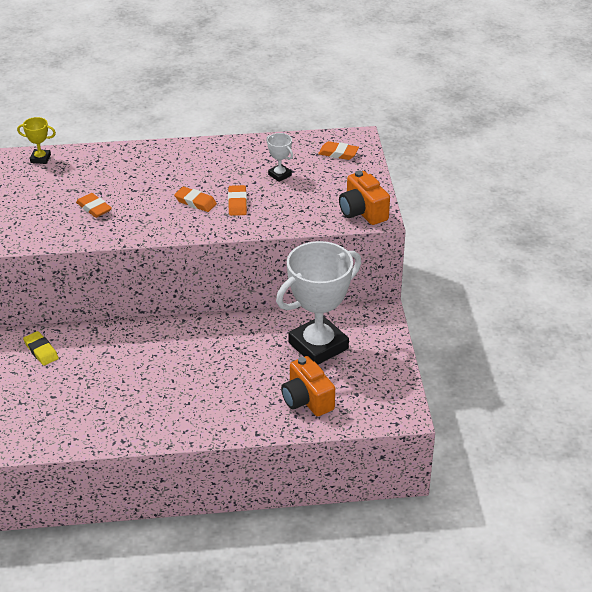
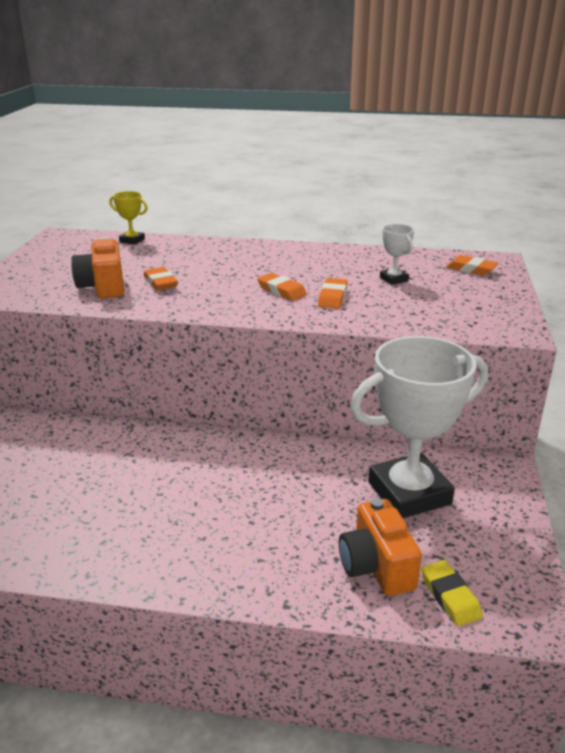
camera: 15 degrees right, 10 degrees down
yellow eraser [23,331,59,366] -> yellow eraser moved to [421,560,483,626]
orange camera [339,170,390,225] -> orange camera moved to [71,237,124,298]

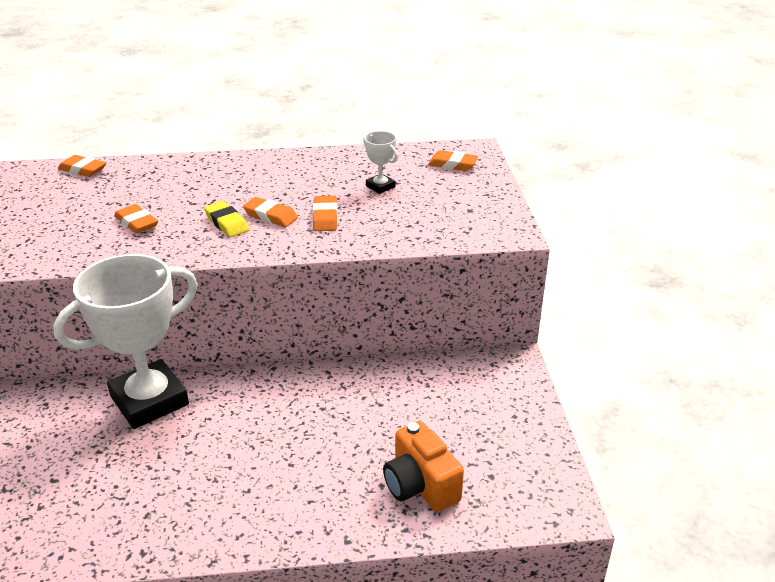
camera: 15 degrees left, 5 degrees up
orange camera [71,237,124,298] -> none
yellow trophy [109,191,148,245] -> orange eraser [58,155,106,177]
white trophy [350,336,488,518] -> white trophy moved to [53,254,198,429]
yellow eraser [421,560,483,626] -> yellow eraser moved to [204,201,249,237]

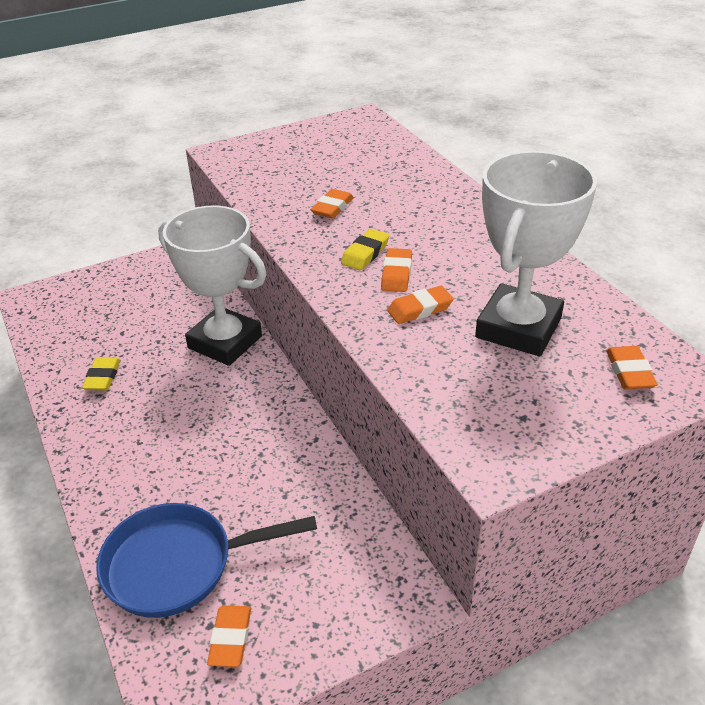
camera: 70 degrees right, 5 degrees up
orange eraser [58,155,106,177] -> orange eraser moved to [207,605,251,667]
white trophy [363,131,398,194] -> white trophy [475,151,597,356], size x2.44
orange camera [383,421,464,512] -> blue pan [96,503,317,618]
none -> yellow eraser [82,357,121,391]

